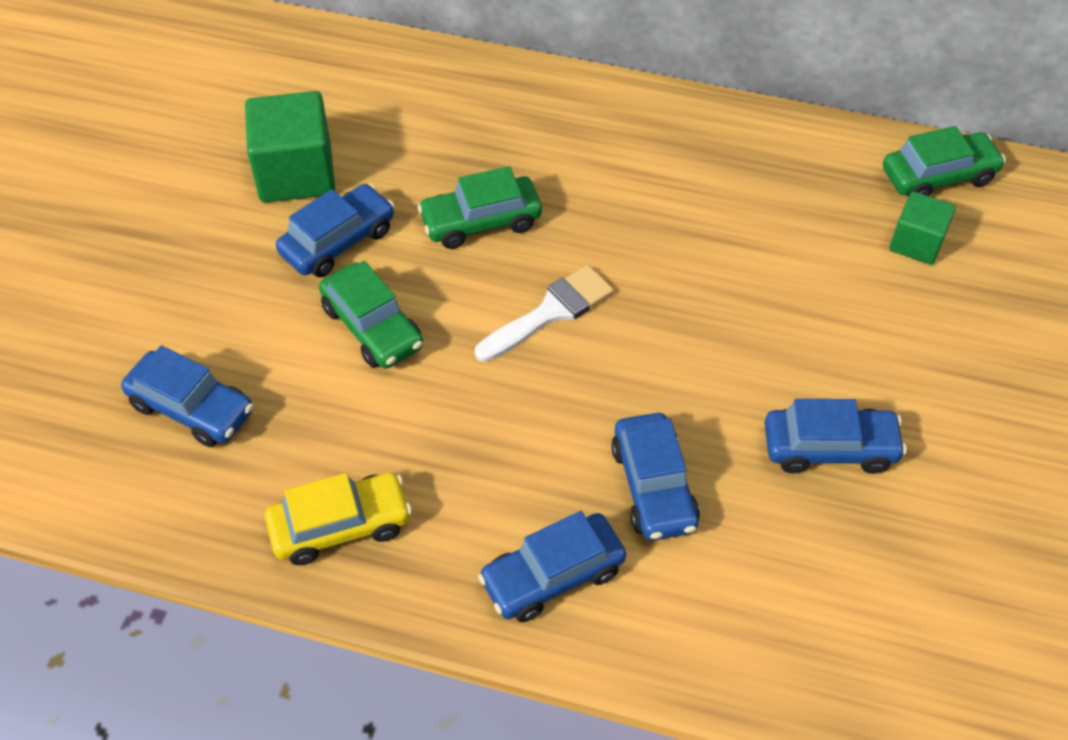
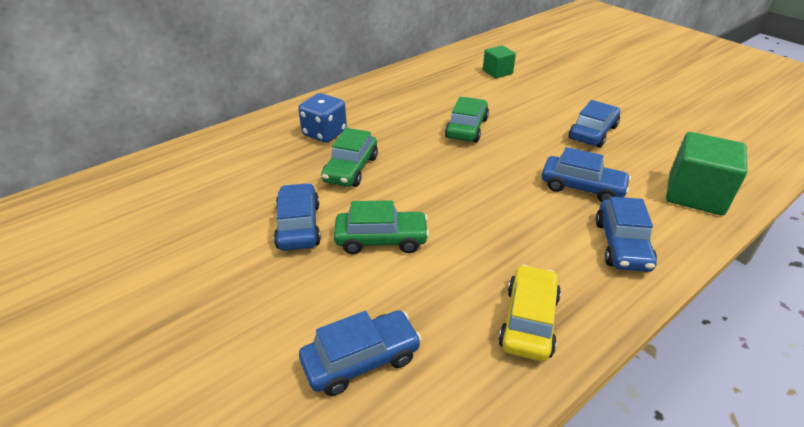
camera: 55 degrees left, 15 degrees down
green cube [245,91,335,203] -> green cube moved to [666,132,748,215]
white brush [475,265,614,362] -> none
green car [883,126,1006,197] -> green car moved to [445,97,489,142]
none -> blue dice [298,93,347,143]

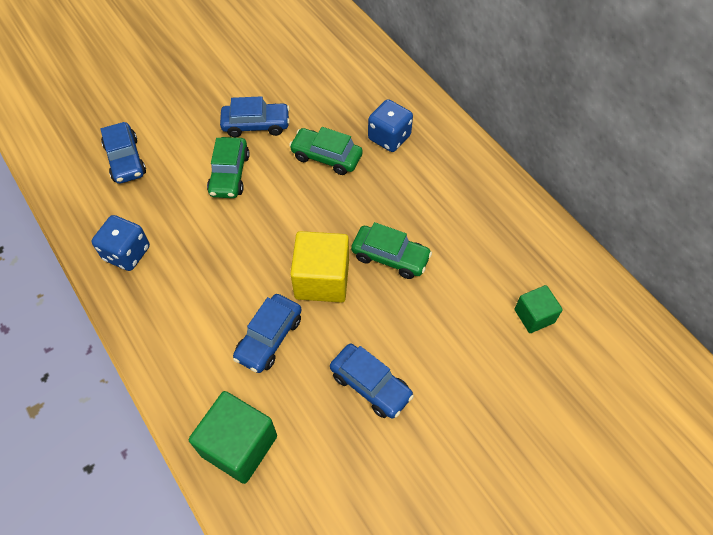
camera: 95 degrees right, 20 degrees up
yellow car [499,264,561,361] -> blue dice [92,215,150,271]
blue car [595,197,657,272] -> none
none -> yellow cube [290,231,349,303]

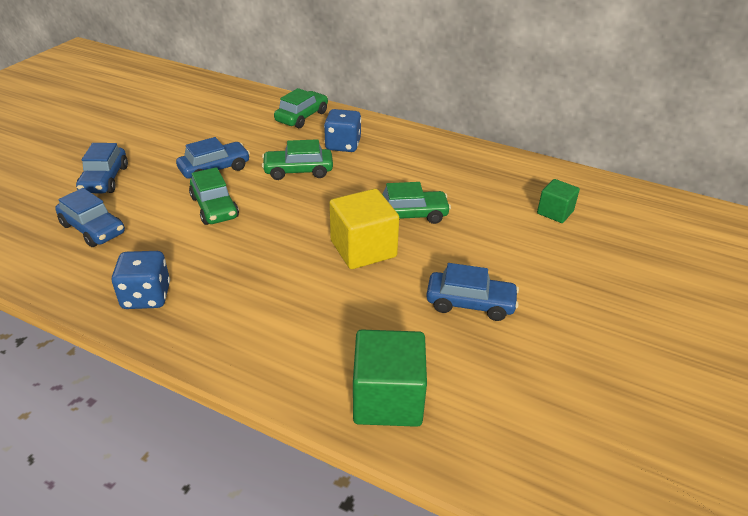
camera: 30 degrees left, 20 degrees down
blue car [233,294,301,373] -> blue car moved to [76,143,128,193]
none -> green car [274,88,328,128]

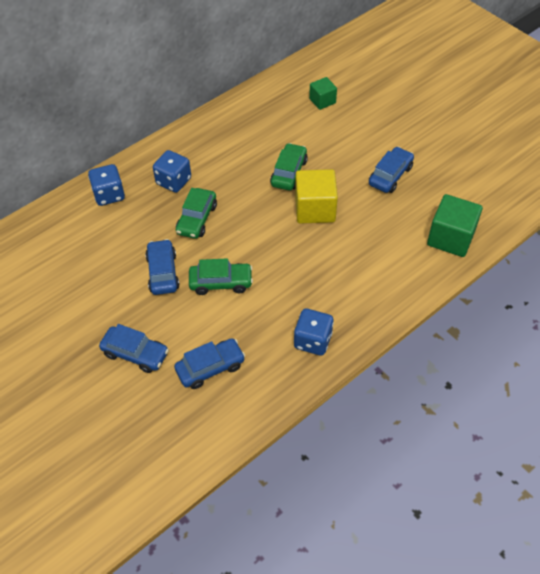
camera: 65 degrees left, 15 degrees up
green car [274,88,328,128] -> blue dice [88,164,125,206]

